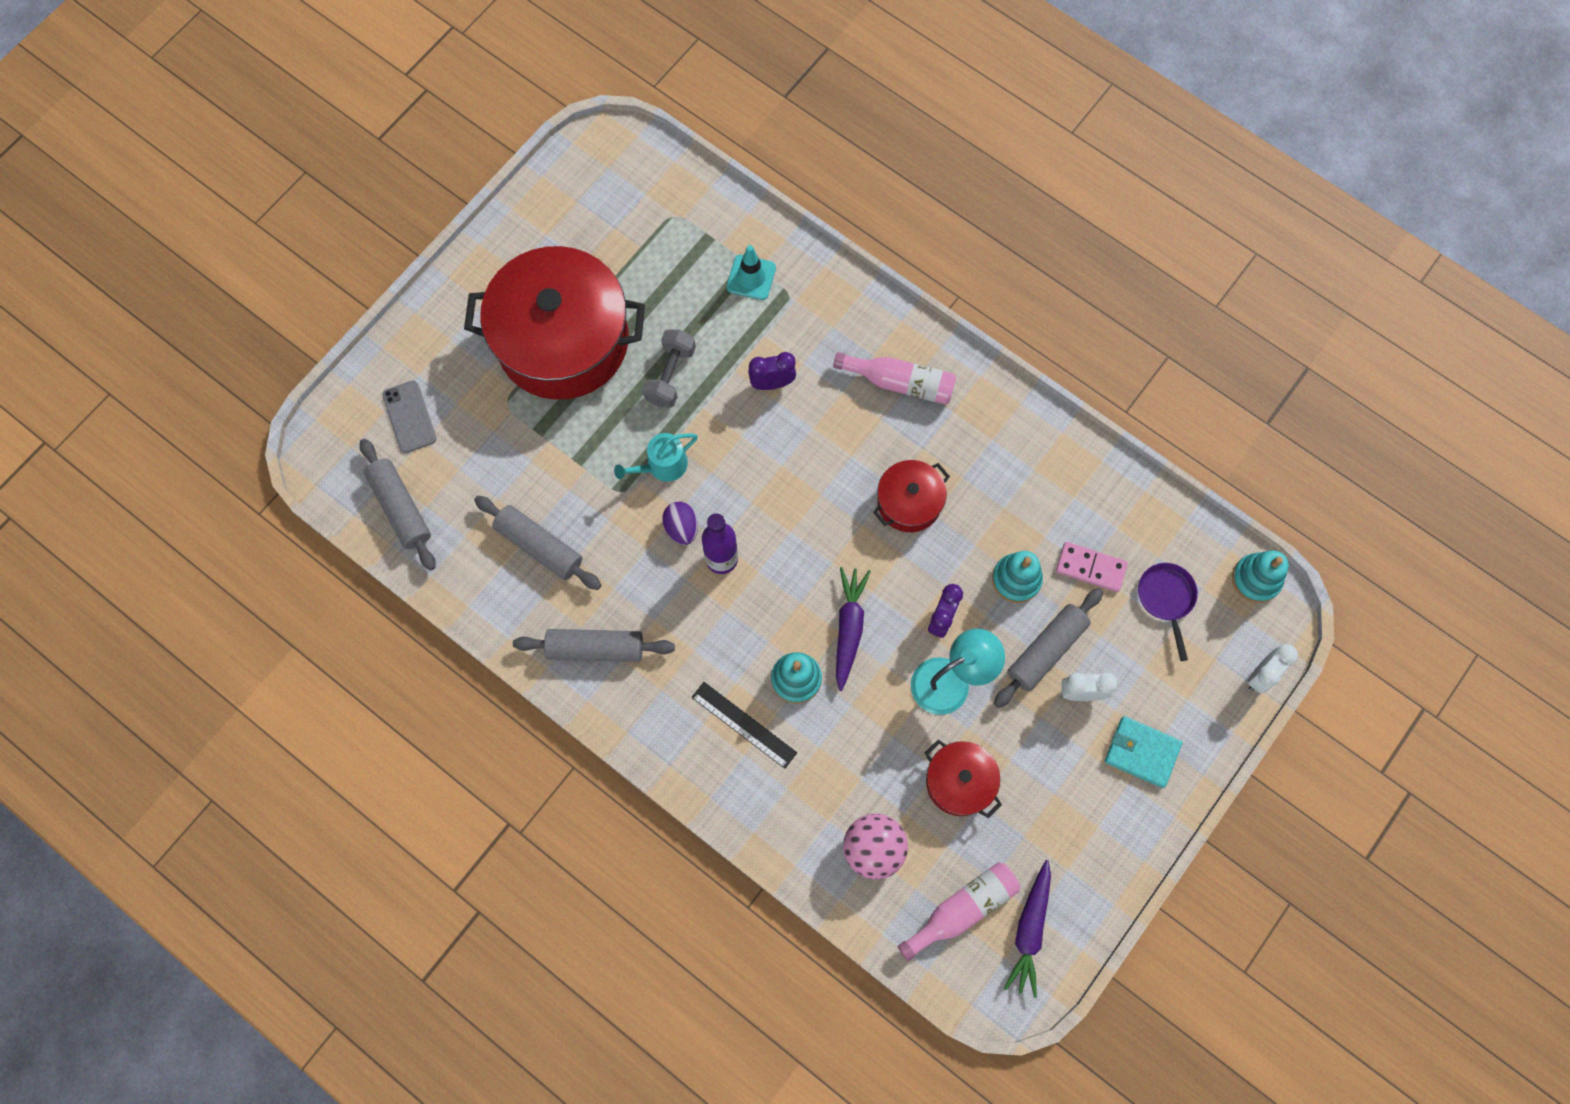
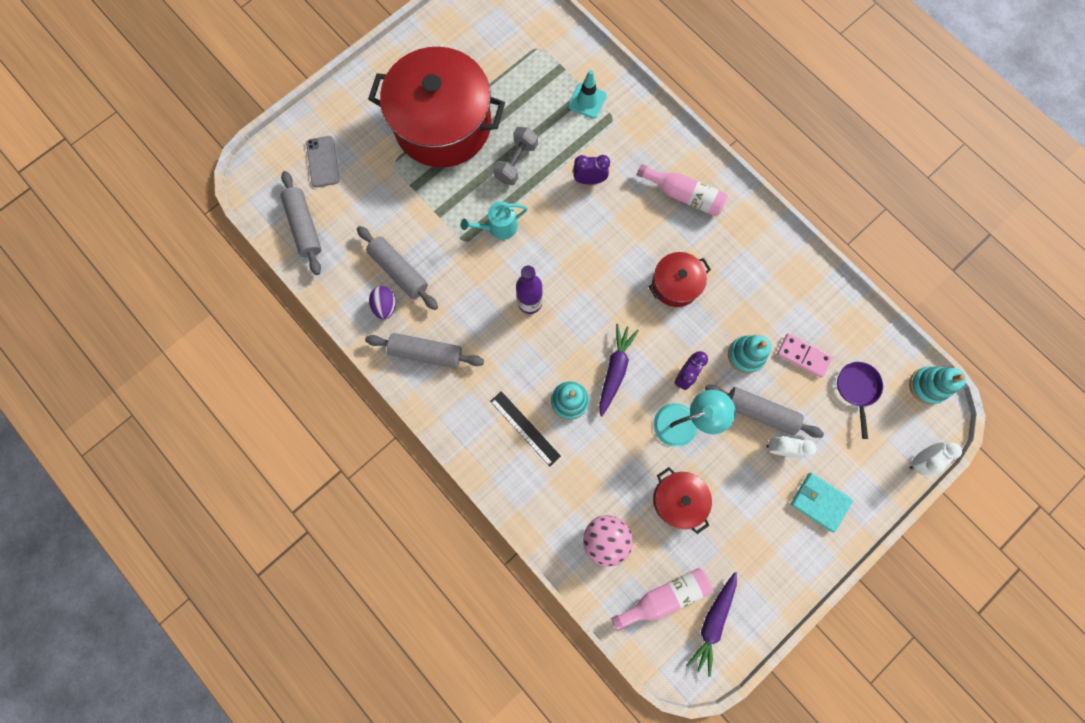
camera: 10 degrees right, 5 degrees up
purple egg [662,502,698,545] -> purple egg moved to [369,286,396,320]
grey rolling pin [994,588,1103,708] -> grey rolling pin turned 60 degrees clockwise [705,385,824,438]

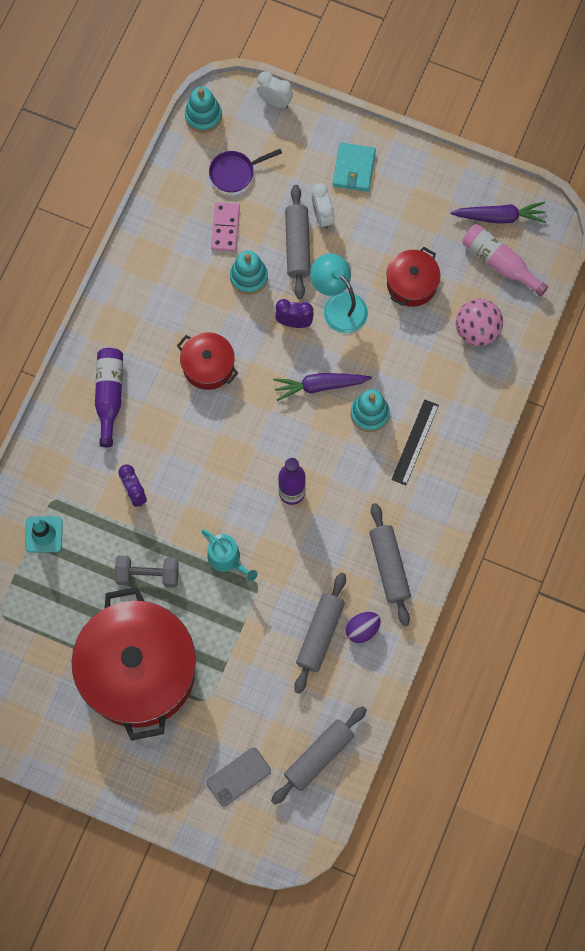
camera: 115 degrees left, 5 degrees down
pink bottle [637,164,727,216] -> purple bottle [95,348,123,447]

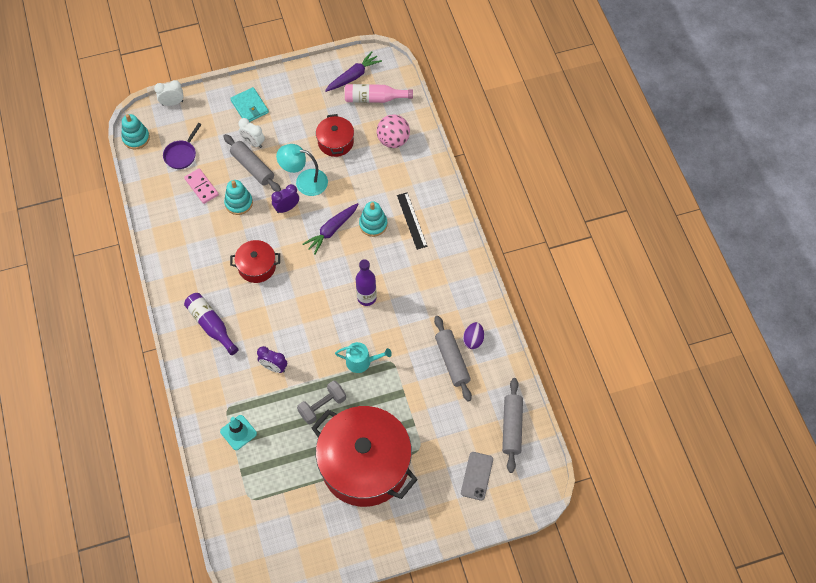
camera: 40 degrees left, 10 degrees down
grey rolling pin [370,503,411,626] -> none

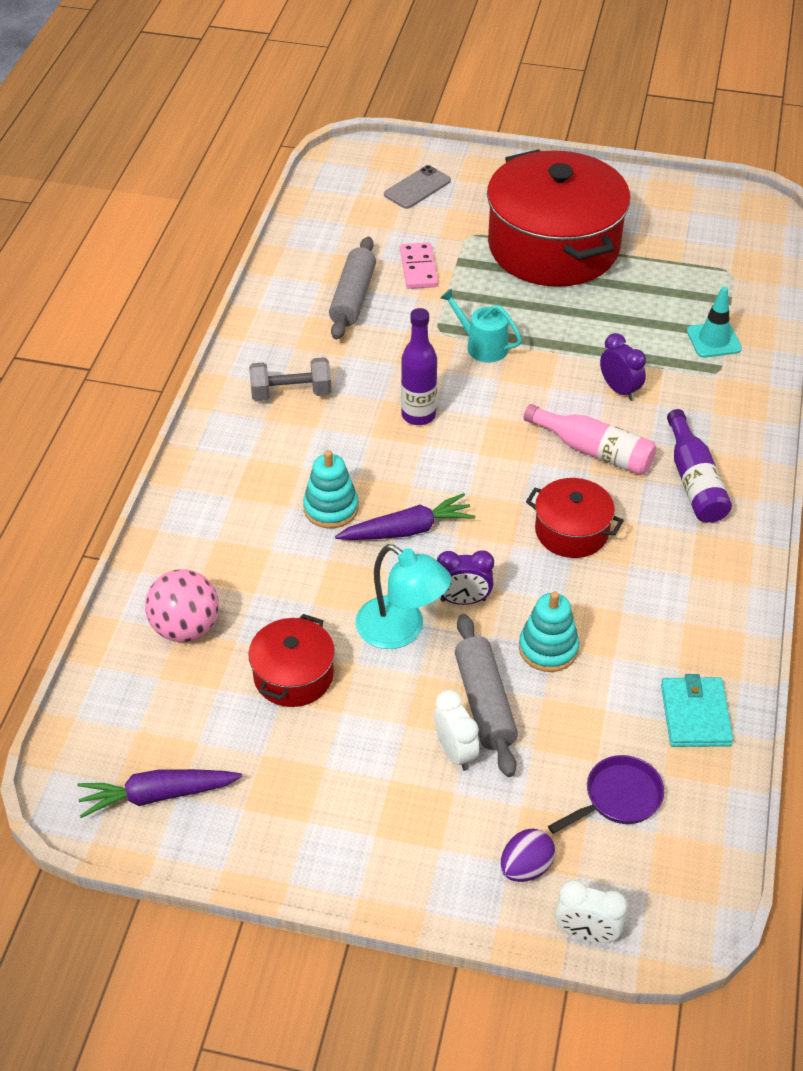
camera: 150 degrees left, 15 degrees down
turquoise stacking toy [121,114,150,149] -> none
pink domino [184,168,219,204] -> pink domino moved to [400,242,438,289]
turquoise wallet [230,87,269,122] -> turquoise wallet moved to [661,674,734,747]
grey dumbbell [297,381,346,424] -> grey dumbbell moved to [249,357,331,401]
pink bottle [345,84,413,103] -> pink bottle moved to [524,404,656,475]
black ruler [397,192,428,250] -> none
purple egg [463,322,484,349] -> purple egg moved to [501,829,555,882]
grey rolling pin [502,378,523,473] -> none

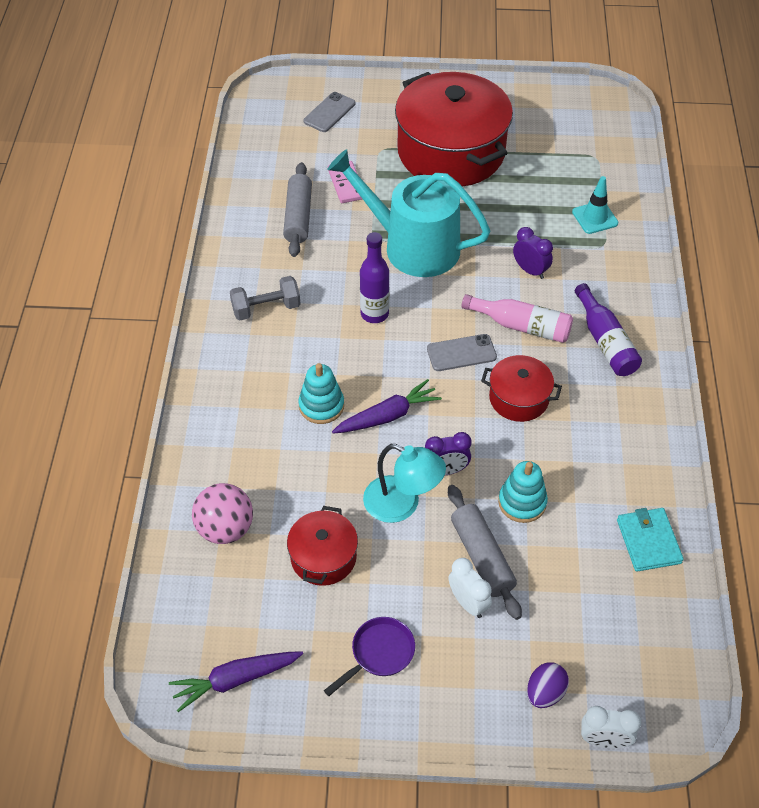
camera: 10 degrees left, 5 degrees up
turquoise watering can [440,288,522,363] -> turquoise watering can [327,149,490,277], size x2.19
purple pan [548,755,664,834] -> purple pan moved to [324,617,415,696]
none -> grey phone [427,334,497,371]

